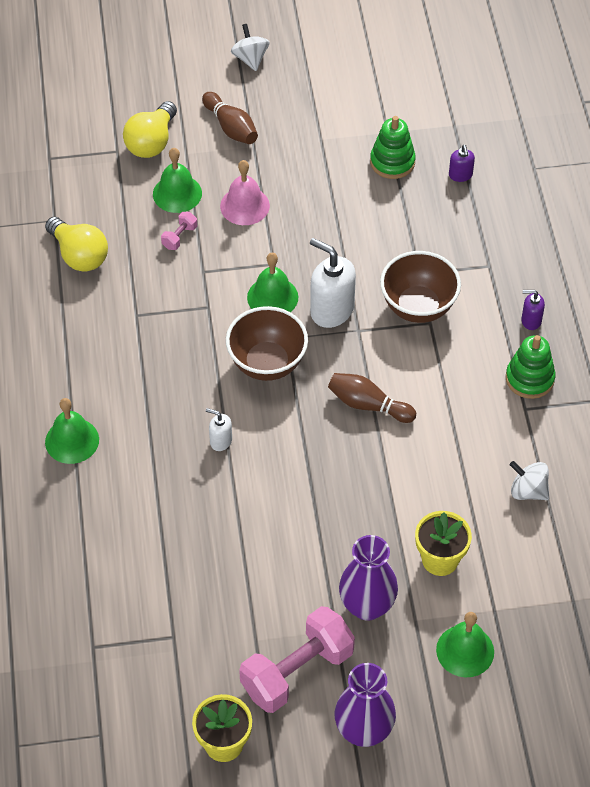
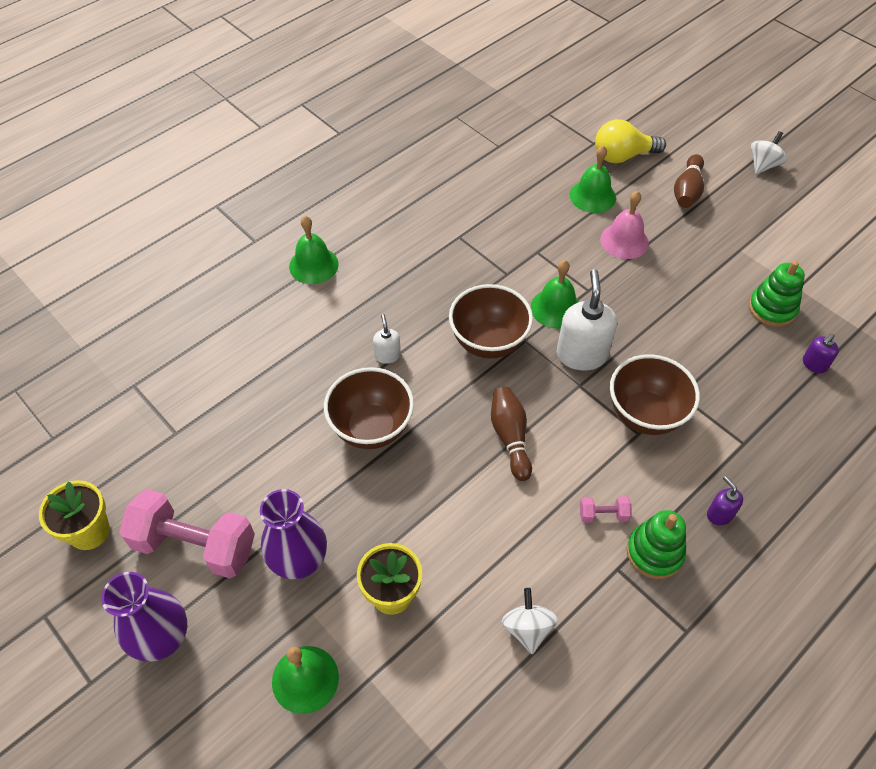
camera: 55 degrees right, 0 degrees up
yellow light bulb [45,217,108,272] -> none
pink dumbbell [161,212,197,250] -> pink dumbbell moved to [580,496,632,523]
none -> brown bowl [324,367,414,449]

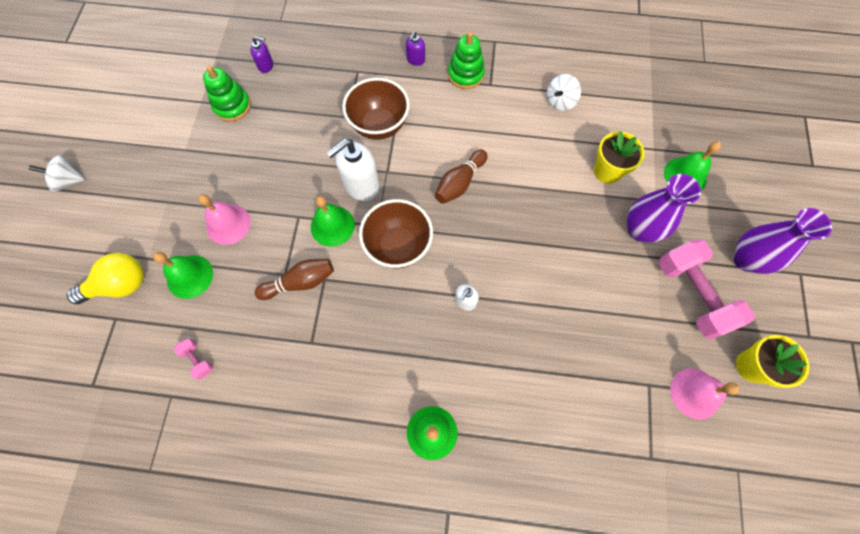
camera: 130 degrees left, 15 degrees up
brown bowl [324,367,414,449] -> none
pink dumbbell [580,496,632,523] -> pink dumbbell moved to [174,338,213,379]
yellow light bulb [595,119,666,163] -> yellow light bulb turned 60 degrees counterclockwise [67,253,144,304]
brown bowling pin [674,154,704,208] -> brown bowling pin moved to [254,259,334,300]
none -> pink bell [670,368,739,420]

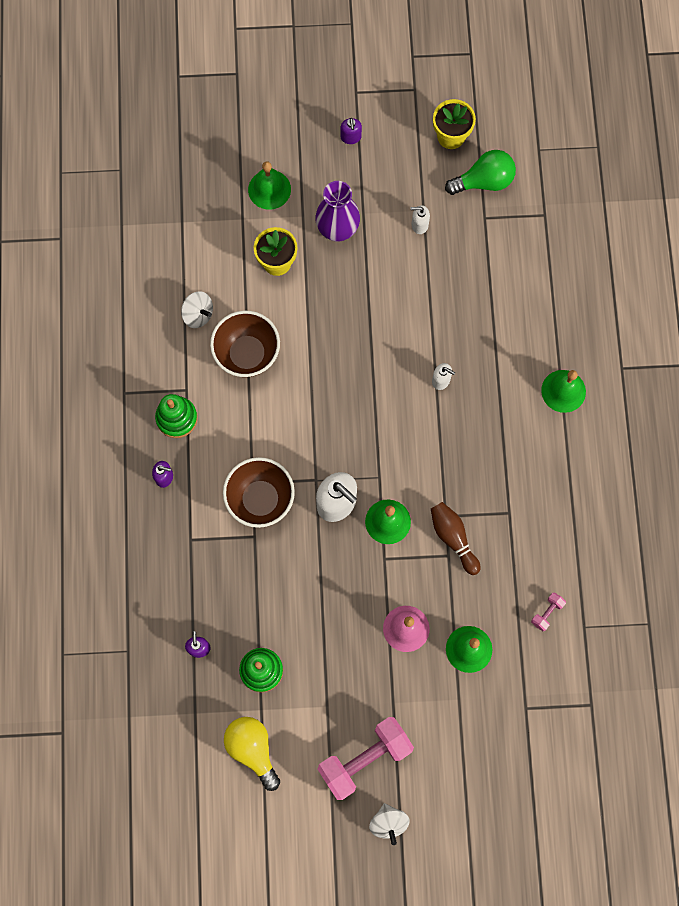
camera: 100 degrees left, 5 degrees up
yellow light bulb [67,253,144,304] -> yellow light bulb moved to [224,717,280,791]
brown bowl [359,199,433,268] -> brown bowl moved to [210,311,280,377]
brown bowling pin [435,150,487,204] -> none
pink dumbbell [659,239,755,339] -> pink dumbbell moved to [318,717,414,800]
pink bell [670,368,739,420] -> green light bulb [445,150,516,195]
purple vase [733,208,832,274] -> purple soap dispenser [341,118,362,144]
none -> white soap dispenser [411,205,430,234]

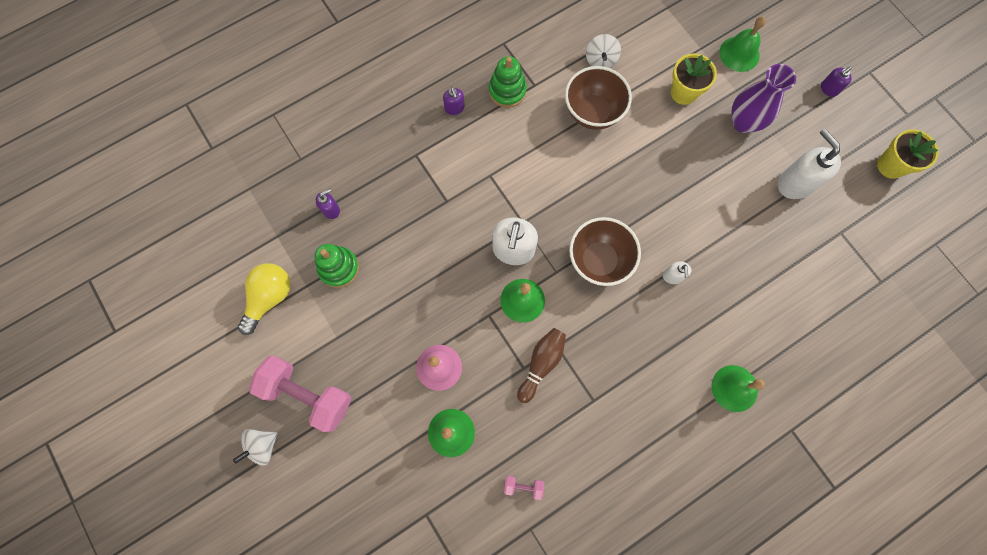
camera: 60 degrees right, 0 degrees up
brown bowl [223,457,295,528] -> brown bowl moved to [569,217,641,286]
white soap dispenser [411,205,430,234] -> white soap dispenser [778,128,841,199], size x1.97
green light bulb [445,150,516,195] -> none

